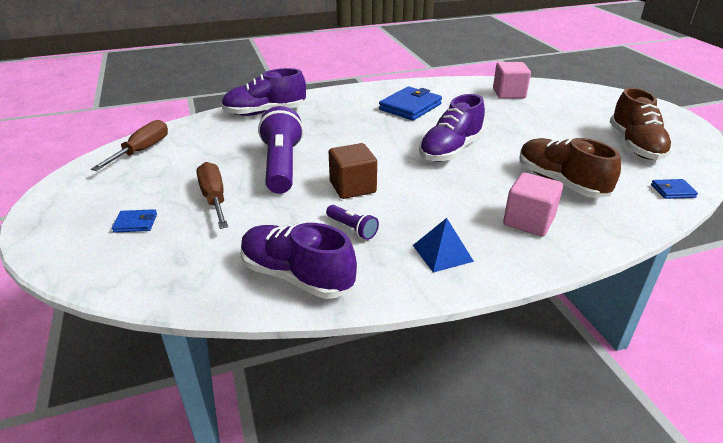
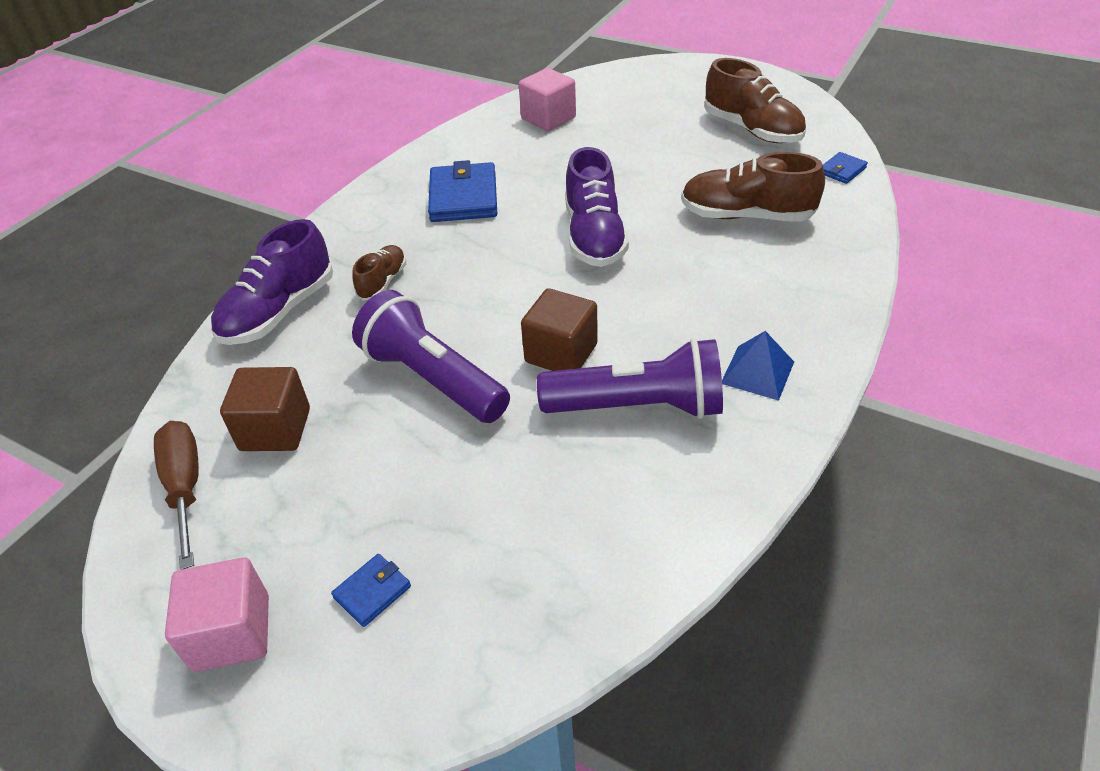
camera: 40 degrees left, 10 degrees up
brown screwdriver [197,162,228,229] -> none
purple shoe [241,223,357,299] -> none
purple flashlight [326,205,379,240] -> purple flashlight [537,338,723,419], size x2.17
pink cube [503,172,563,236] -> pink cube moved to [165,557,269,672]
none -> brown cube [220,367,310,451]
none -> brown shoe [352,245,406,301]

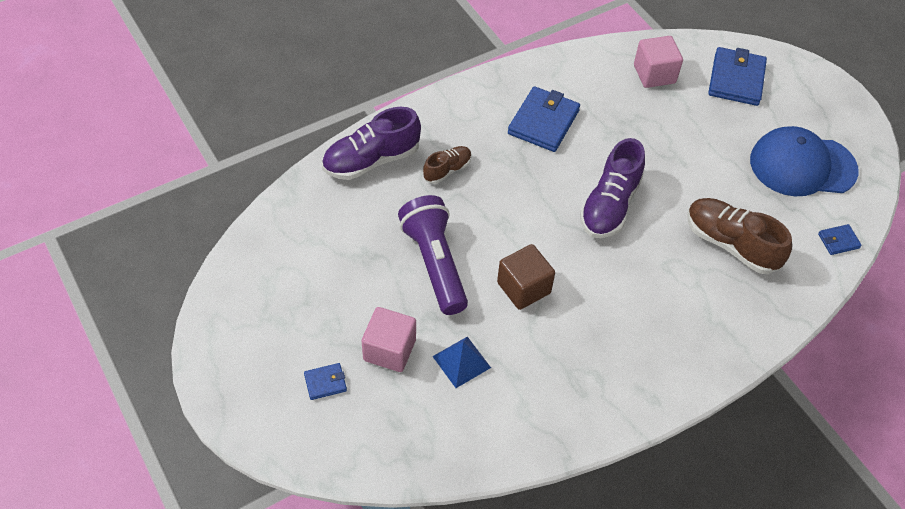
camera: 25 degrees right, 10 degrees up
brown screwdriver [154,421,199,570] -> none
pink cube [165,557,269,672] -> pink cube moved to [362,307,416,372]
brown cube [220,367,310,451] -> none
purple flashlight [537,338,723,419] -> none
brown shoe [704,58,806,143] -> blue cap [750,126,859,196]
blue pyramid [722,331,794,401] -> blue pyramid moved to [432,337,491,388]
none -> blue wallet [708,47,767,106]

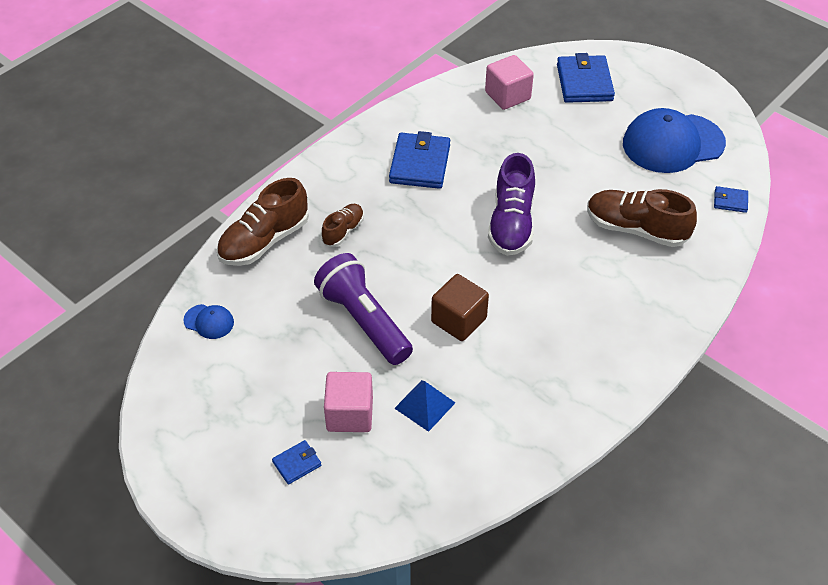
camera: 15 degrees left, 5 degrees down
purple shoe [322,107,421,180] -> brown shoe [217,178,309,266]
blue wallet [818,224,862,255] -> blue wallet turned 45 degrees clockwise [714,186,748,213]
none -> blue cap [183,304,234,339]

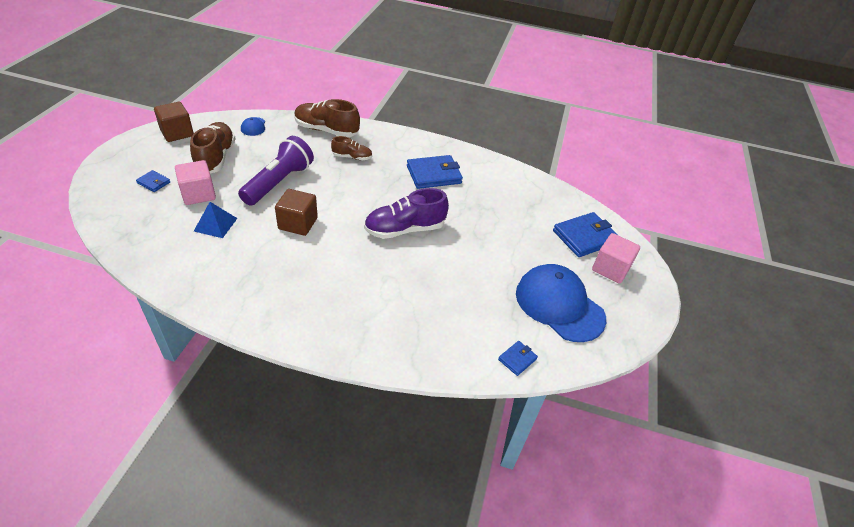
camera: 60 degrees right, 5 degrees down
pink cube [485,55,534,110] -> pink cube moved to [592,233,640,283]
brown shoe [587,189,697,247] -> brown shoe moved to [190,122,236,174]
blue wallet [714,186,748,213] -> blue wallet turned 60 degrees clockwise [498,341,538,376]
none -> brown cube [154,102,194,142]

